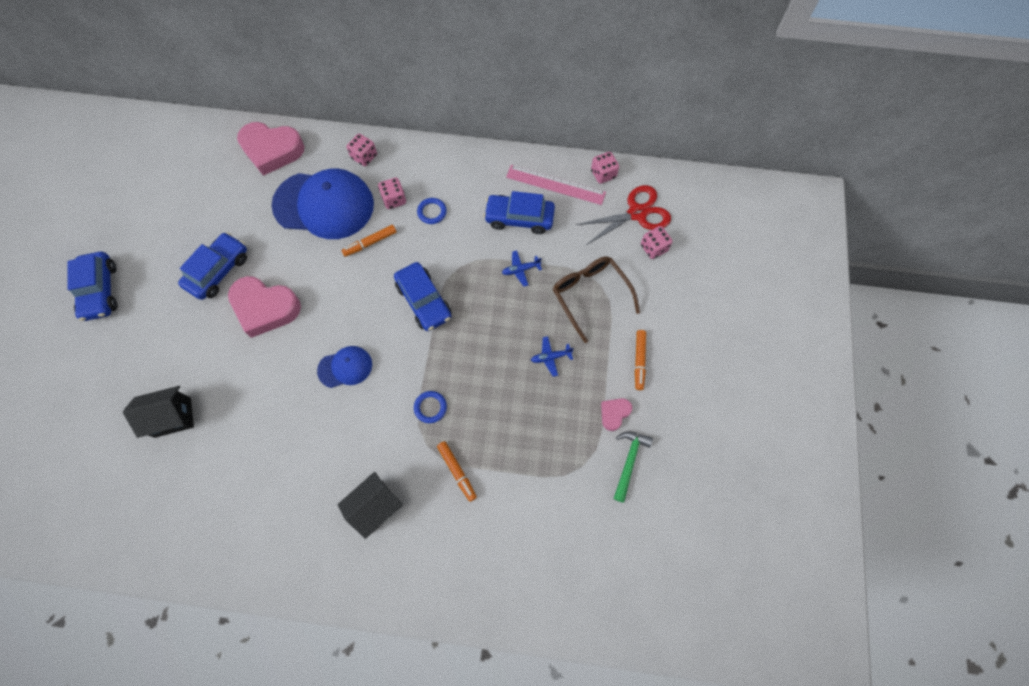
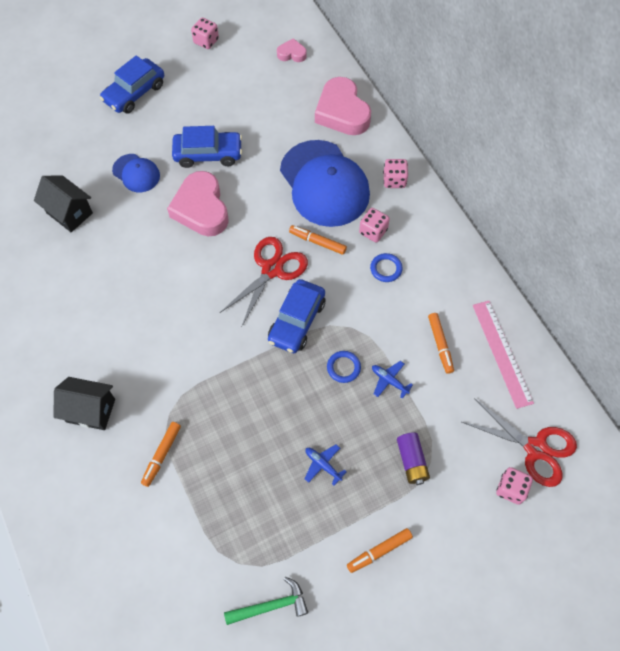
camera: 55 degrees right, 5 degrees down
blue cap [317,346,372,388] -> blue cap moved to [112,154,160,192]
blue ring [414,391,447,423] -> blue ring moved to [327,351,361,383]
blue car [484,191,555,234] -> orange marker [428,313,454,374]
brown glasses [553,256,640,343] -> purple battery [397,432,430,485]
pink dice [591,152,619,184] -> pink dice moved to [191,18,219,49]
pink heart [601,398,632,431] -> pink heart moved to [277,38,307,62]
none -> red scissors [220,237,308,326]

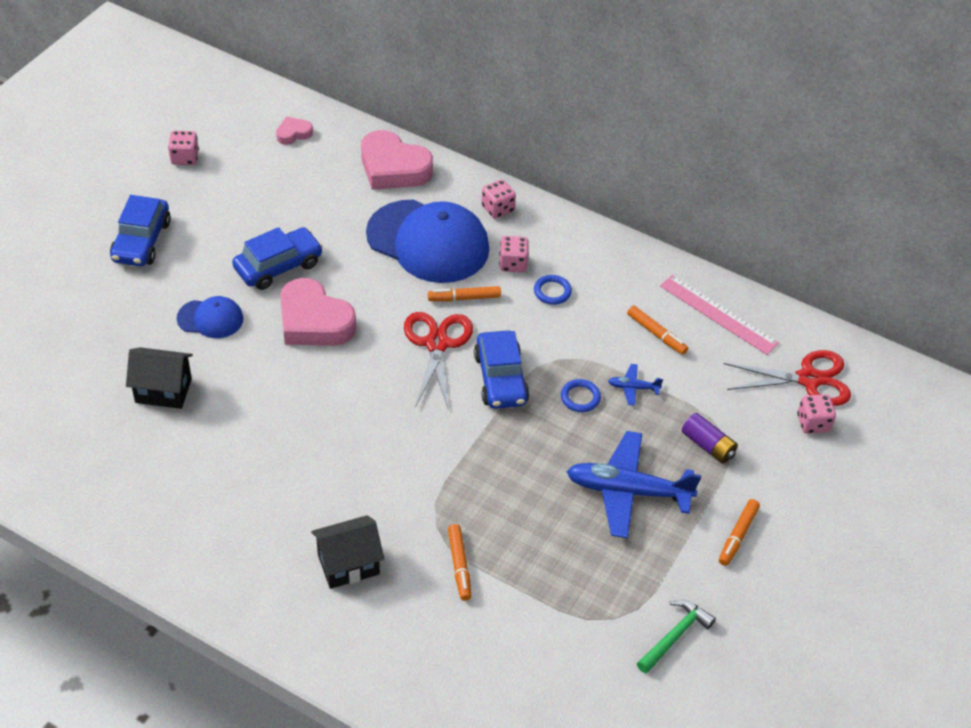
camera: 35 degrees left, 15 degrees down
blue plane [304,445,347,486] -> blue plane [567,431,701,538], size x2.31

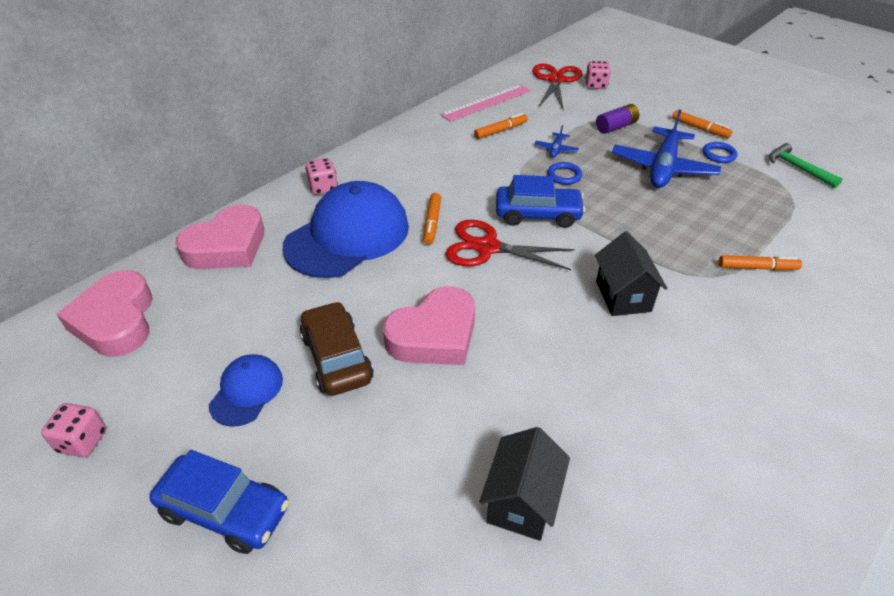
camera: 75 degrees left, 5 degrees down
blue cap [177,296,243,338] -> blue cap moved to [209,354,283,427]
blue car [232,227,323,290] -> brown car [300,301,374,396]
pink heart [276,117,313,145] -> pink heart [56,270,153,357], size x2.06
black house [311,515,384,589] -> black house moved to [595,231,667,316]
pink dice [499,236,529,272] -> none
blue ring [534,275,572,305] -> blue ring moved to [703,142,737,163]

